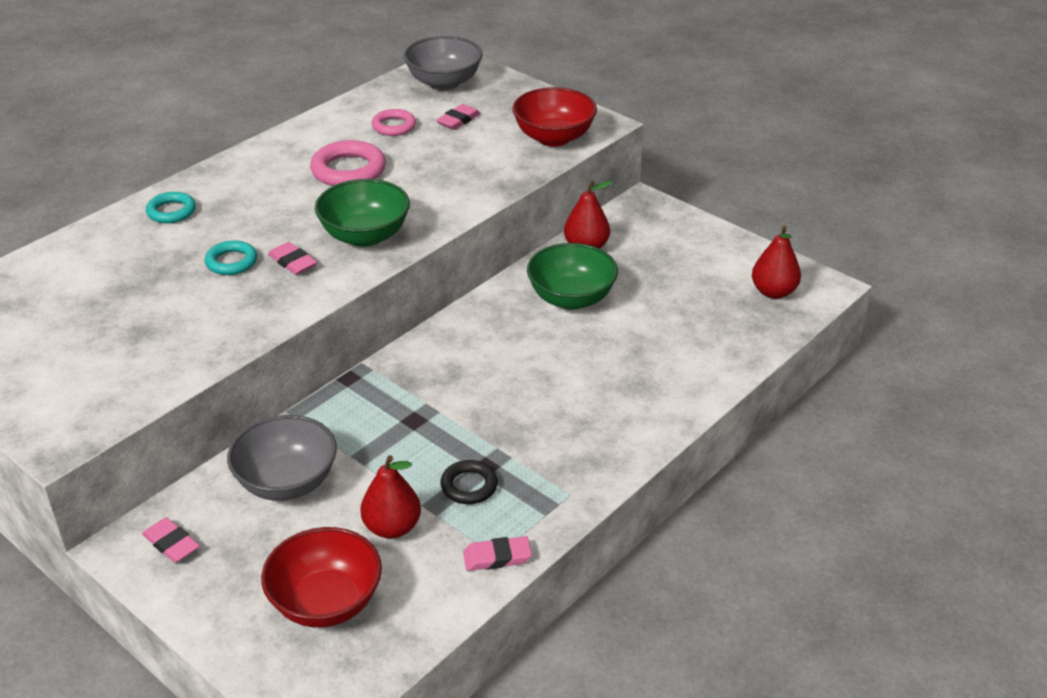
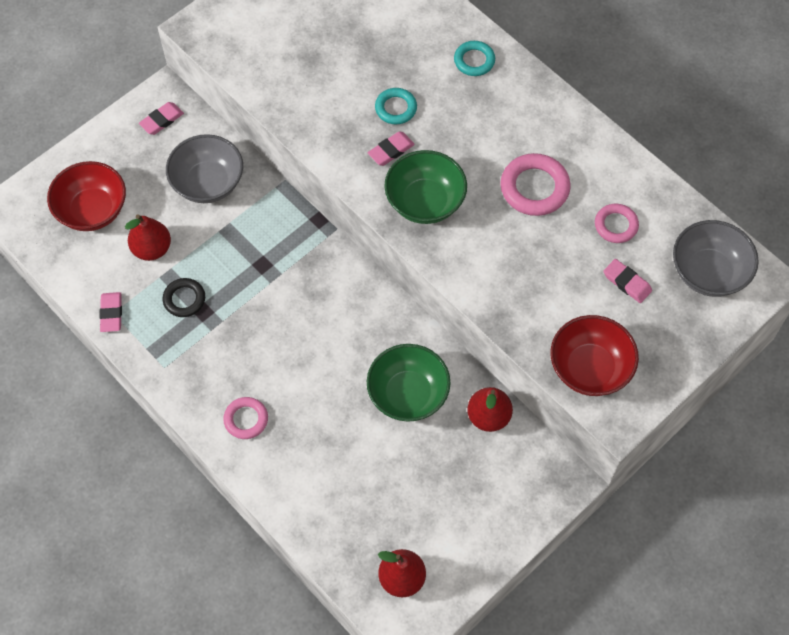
camera: 95 degrees right, 25 degrees up
none -> pink ring [223,397,268,439]

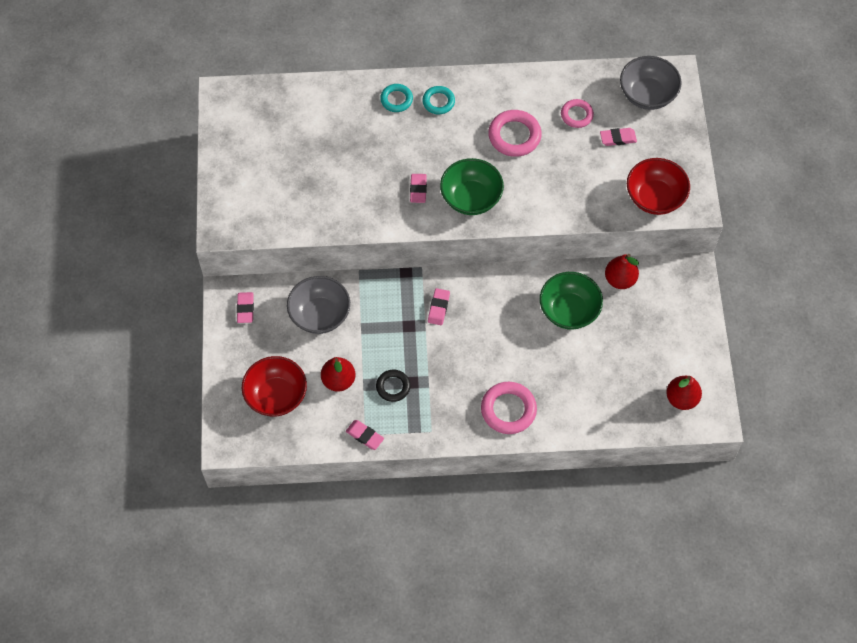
camera: 50 degrees left, 0 degrees up
pink ring [223,397,268,439] -> pink ring [481,382,537,434], size x1.61
turquoise ring [375,88,417,124] -> turquoise ring moved to [422,86,455,114]
none -> pink eraser [428,288,450,325]

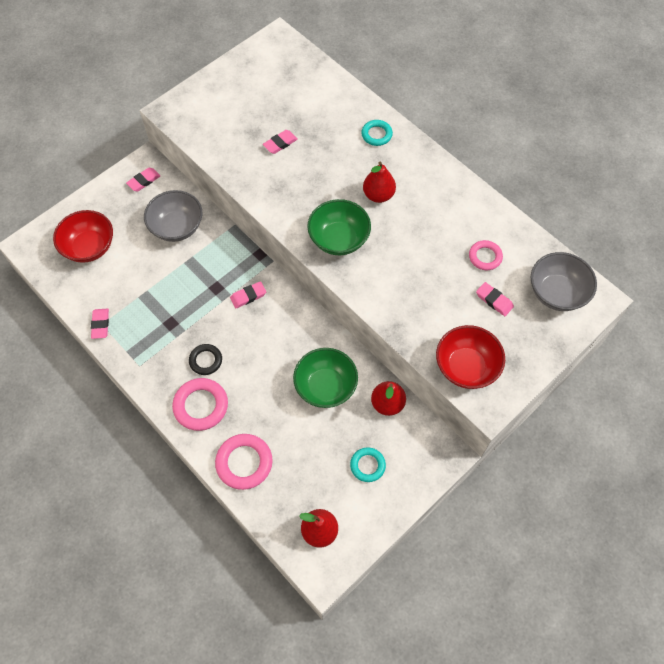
camera: 50 degrees right, 0 degrees up
red pear [321,357,355,392] -> red pear moved to [363,162,396,203]
black ring [376,370,411,402] -> black ring moved to [189,344,222,375]
pink eraser [410,174,427,203] -> pink eraser moved to [263,130,298,154]
turquoise ring [422,86,455,114] -> turquoise ring moved to [350,447,386,482]
pink ring [488,110,542,157] -> pink ring moved to [215,434,273,490]

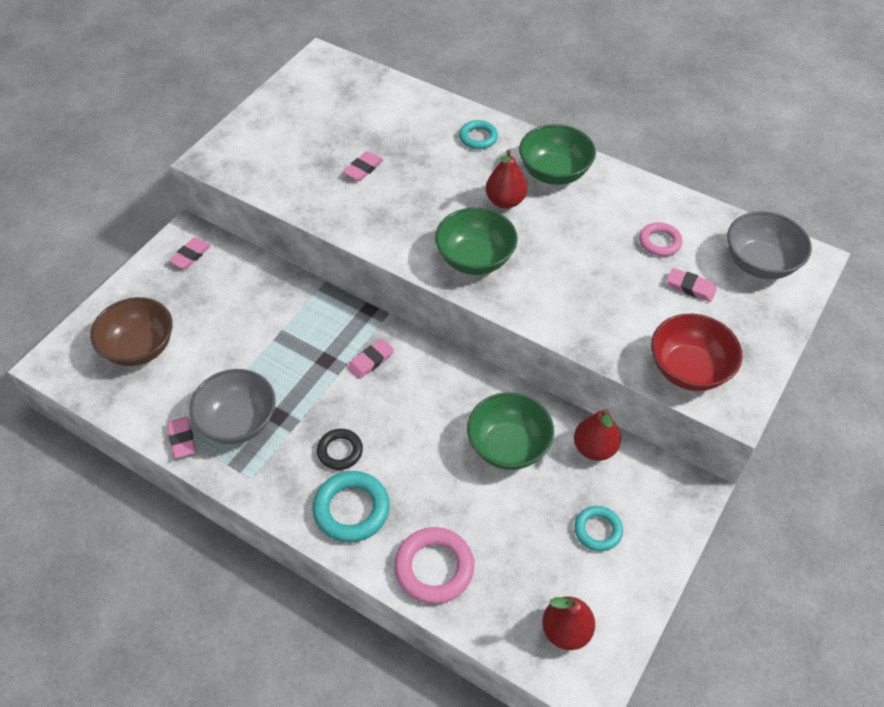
camera: 15 degrees left, 10 degrees down
red bowl [53,210,113,263] -> brown bowl [90,297,173,366]
grey bowl [144,190,202,242] -> grey bowl moved to [189,369,276,444]
pink ring [172,378,228,431] -> turquoise ring [313,471,390,543]
none -> green bowl [519,124,596,185]

